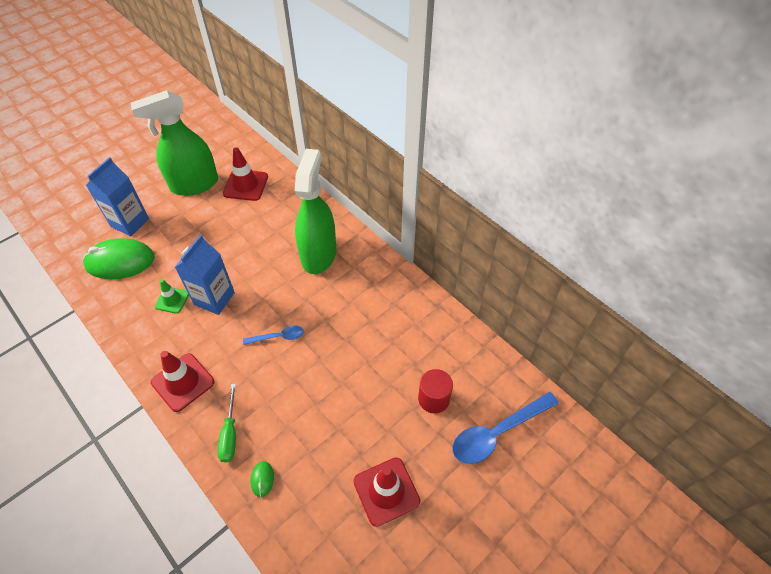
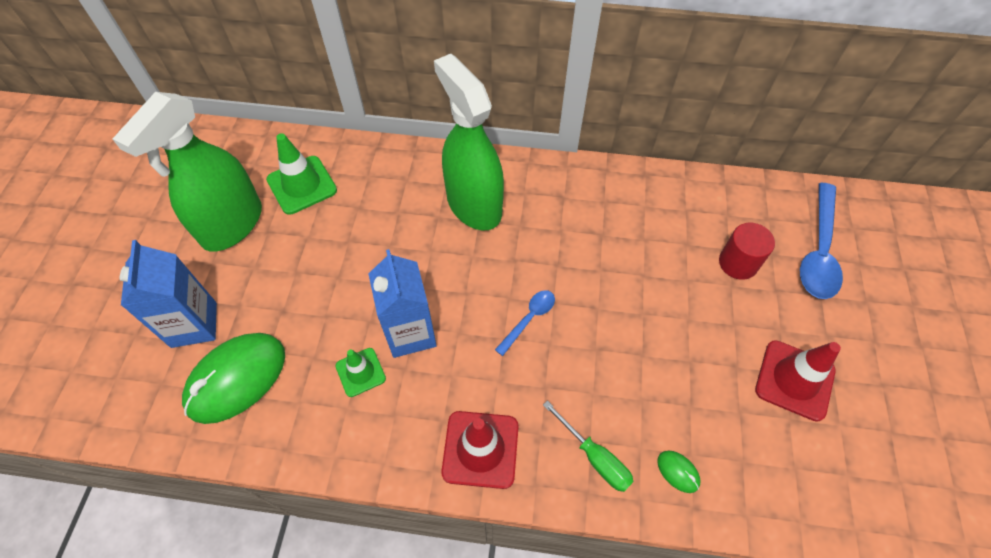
camera: 40 degrees left, 5 degrees up
red traffic cone [223,147,268,201] -> green traffic cone [266,133,337,215]

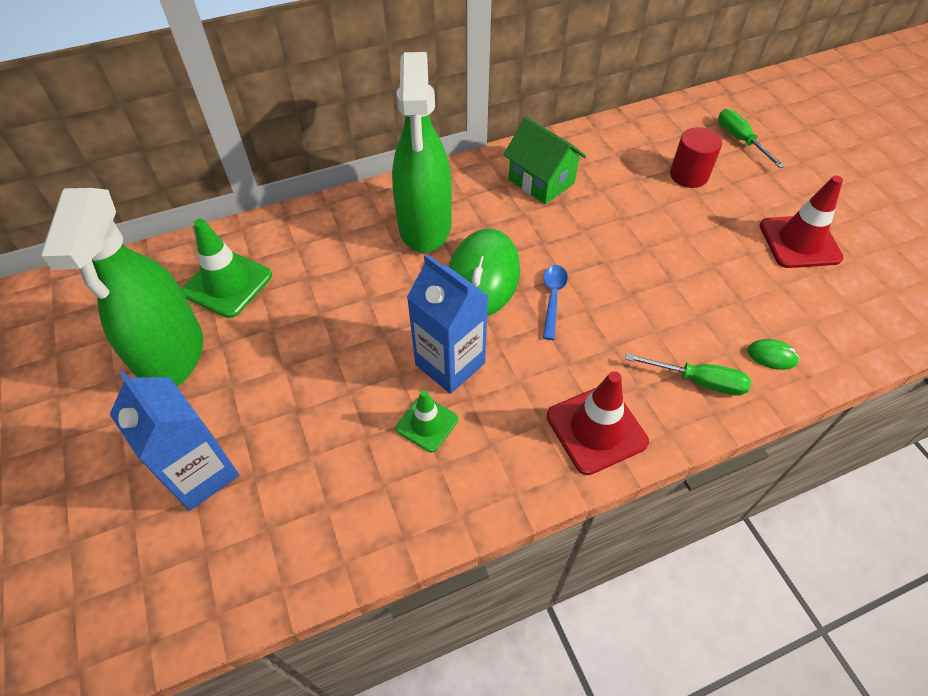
camera: 30 degrees left, 5 degrees down
green mouse [182,333,285,424] -> green mouse moved to [448,229,520,316]
green spray bottle [434,54,504,231] -> green spray bottle turned 120 degrees counterclockwise [392,52,452,253]
blue spoon [800,183,843,299] -> green screwdriver [718,109,785,168]
none -> green house [503,117,586,204]

